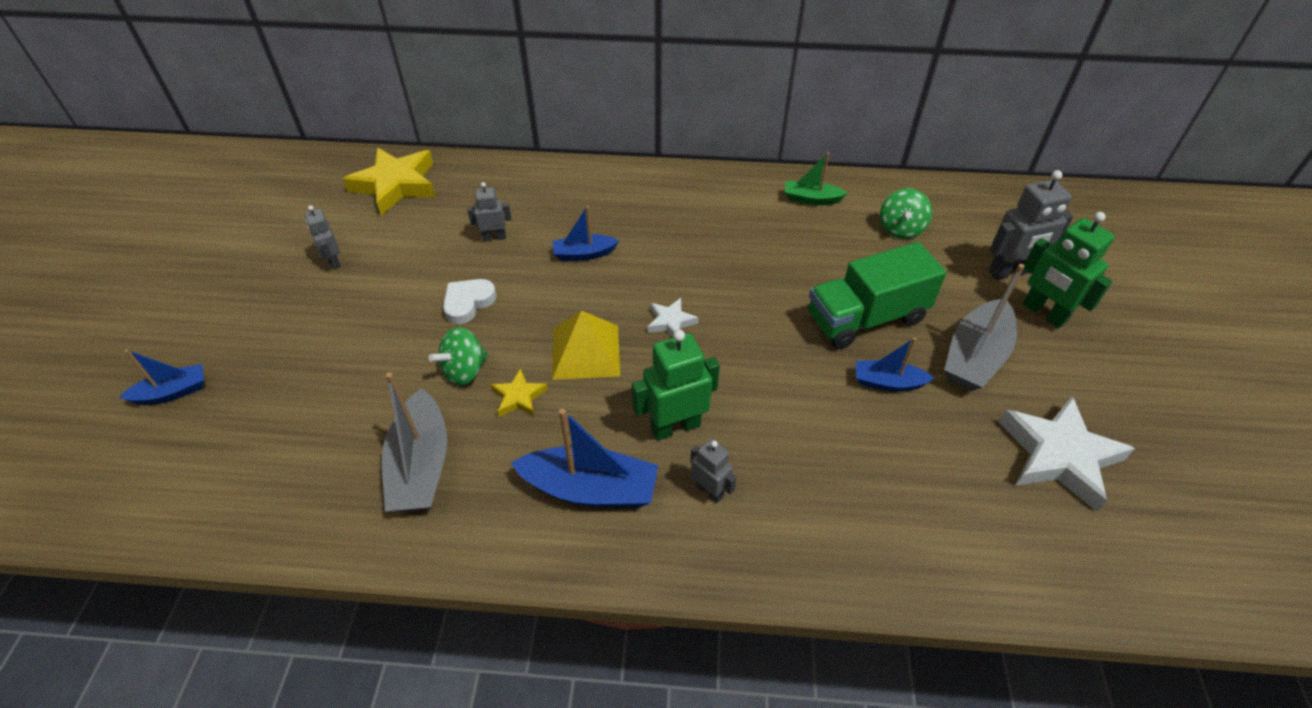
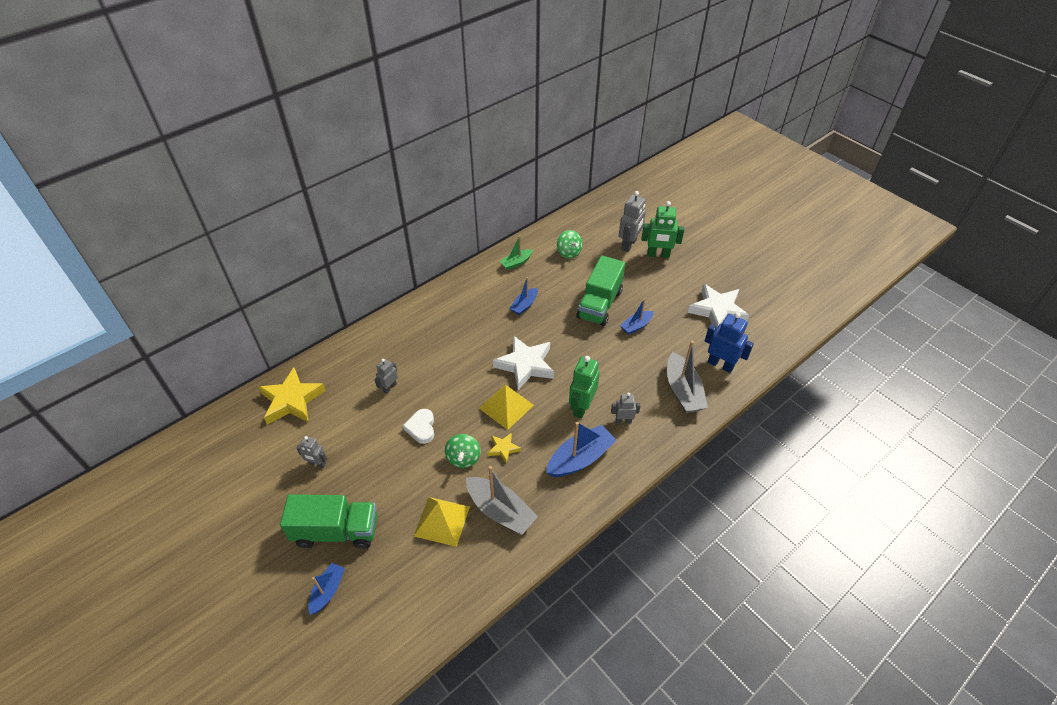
camera: 45 degrees left, 0 degrees up
blue boat [552,206,619,261] -> blue boat moved to [510,277,538,315]
white star [648,298,698,337] -> white star [493,335,554,390], size x2.04
grey boat [944,264,1024,391] -> grey boat moved to [667,341,708,413]
none -> green truck [280,494,378,549]
none -> yellow pyramid [414,497,470,547]
none -> blue robot [705,312,754,373]

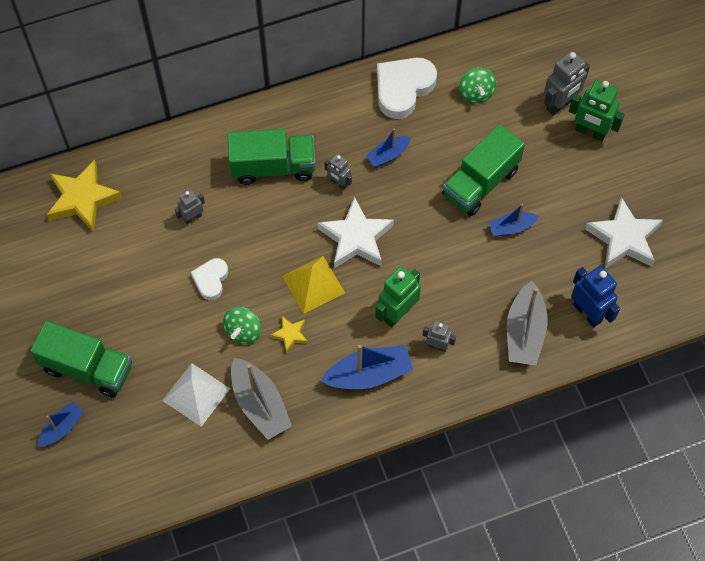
camera: 20 degrees right, 15 degrees up
grey robot [297,436,327,468] -> grey robot moved to [324,154,352,189]
yellow pyramid [414,497,470,547] -> white pyramid [162,363,231,427]
green boat [499,235,533,270] -> white heart [377,58,437,119]
none -> green truck [228,129,315,185]

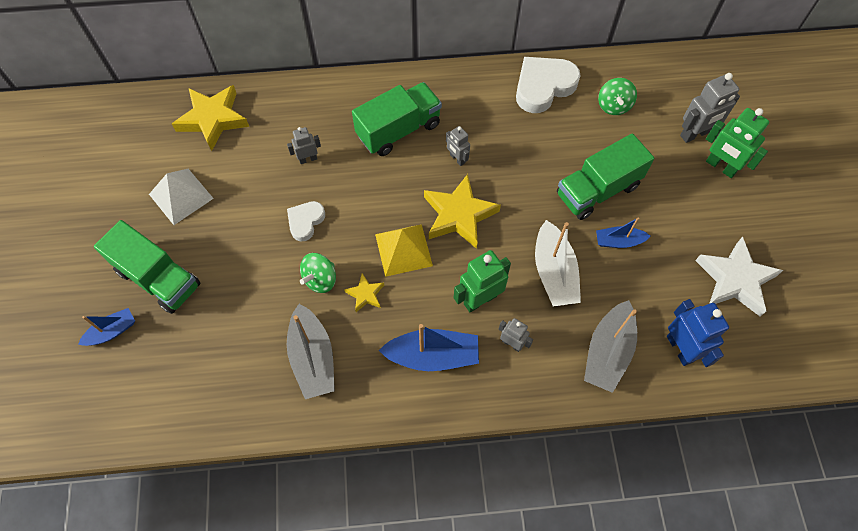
camera: 15 degrees right, 0 degrees up
white pyramid [162,363,231,427] -> white pyramid moved to [149,169,214,225]
green truck [228,129,315,185] -> green truck turned 45 degrees counterclockwise [352,82,442,156]
white star [318,197,394,268] -> yellow star [424,174,501,249]
blue boat [366,128,411,167] -> none
none -> white boat [535,220,581,307]

